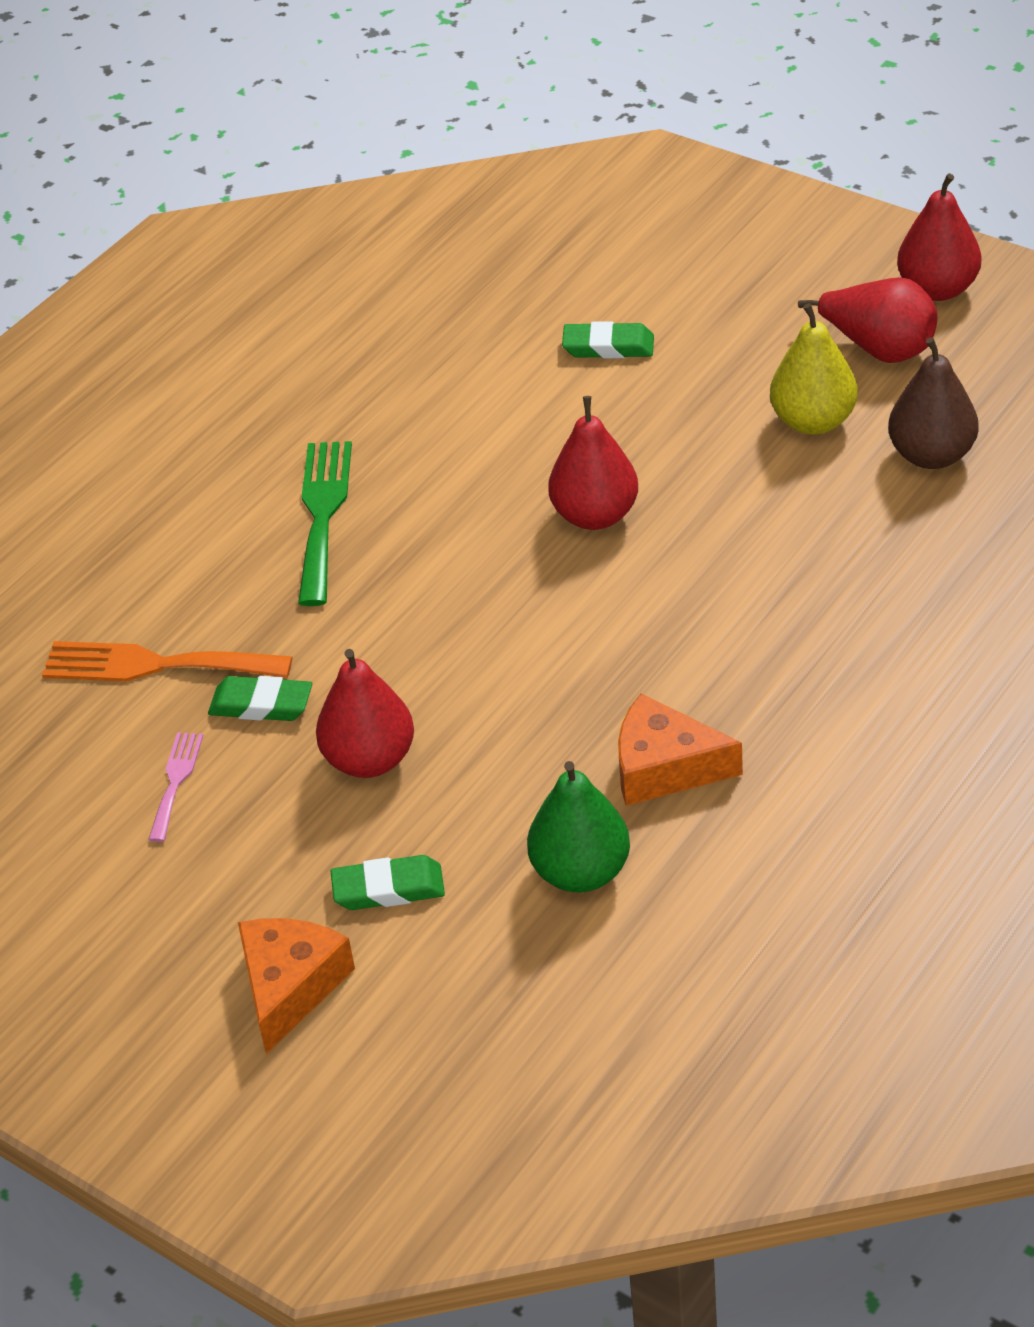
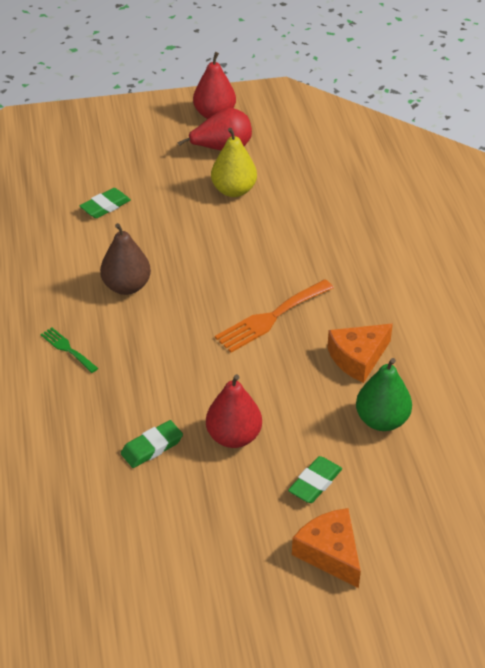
camera: 50 degrees left, 0 degrees up
orange fork [42,641,293,682] -> orange fork moved to [215,279,334,353]
pink fork [148,732,204,842] -> none
green fork [298,441,352,606] -> green fork [40,327,98,373], size x0.55
red pear [548,396,638,530] -> none
brown pear [888,337,979,469] -> brown pear moved to [100,223,151,295]

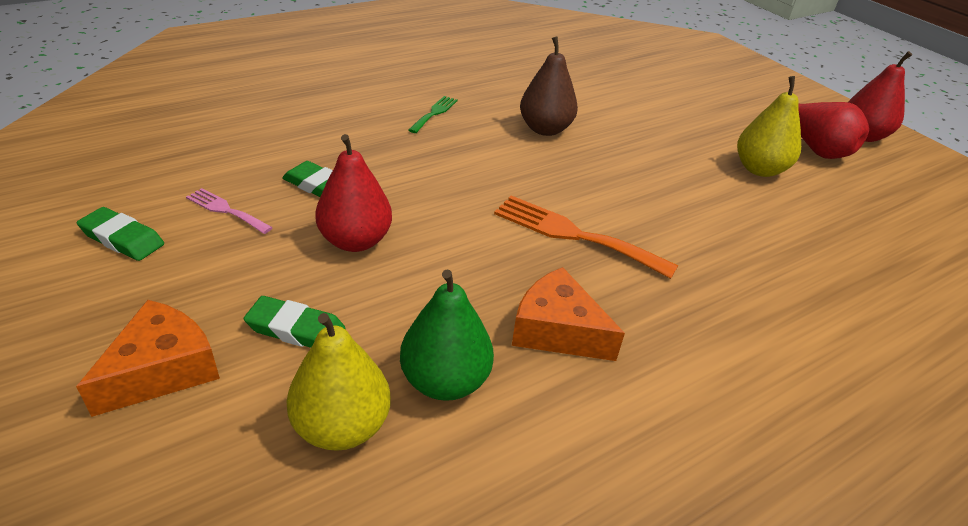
camera: 65 degrees right, 5 degrees down
green eraser [79,188,131,218] -> green eraser moved to [77,207,164,261]
none -> pink fork [186,188,273,234]
none -> yellow pear [286,313,391,451]

